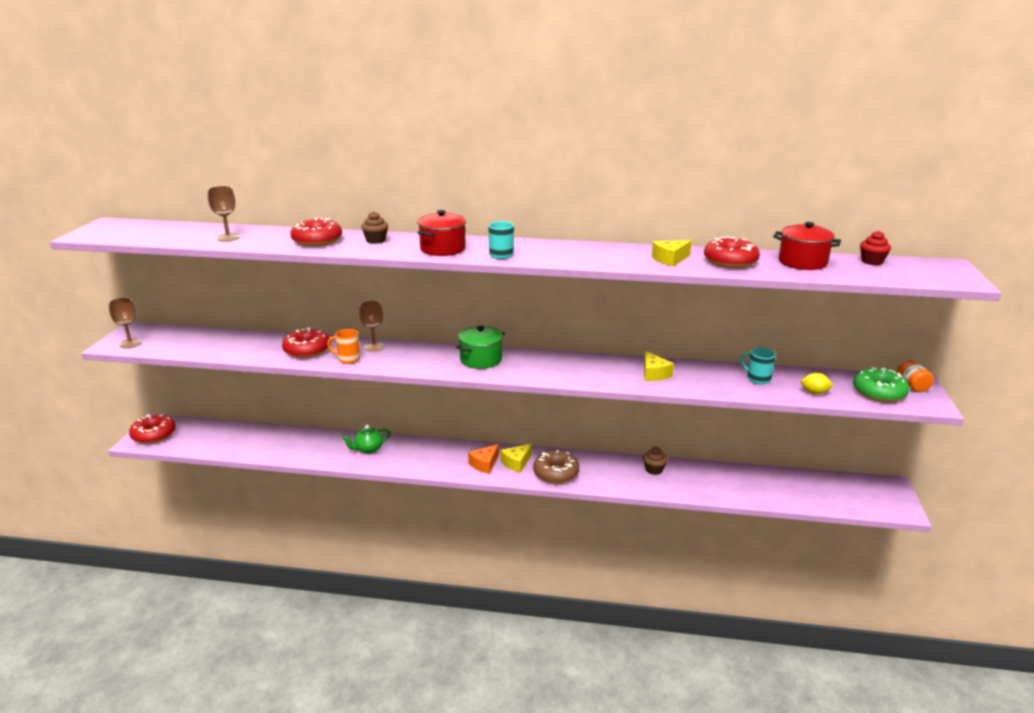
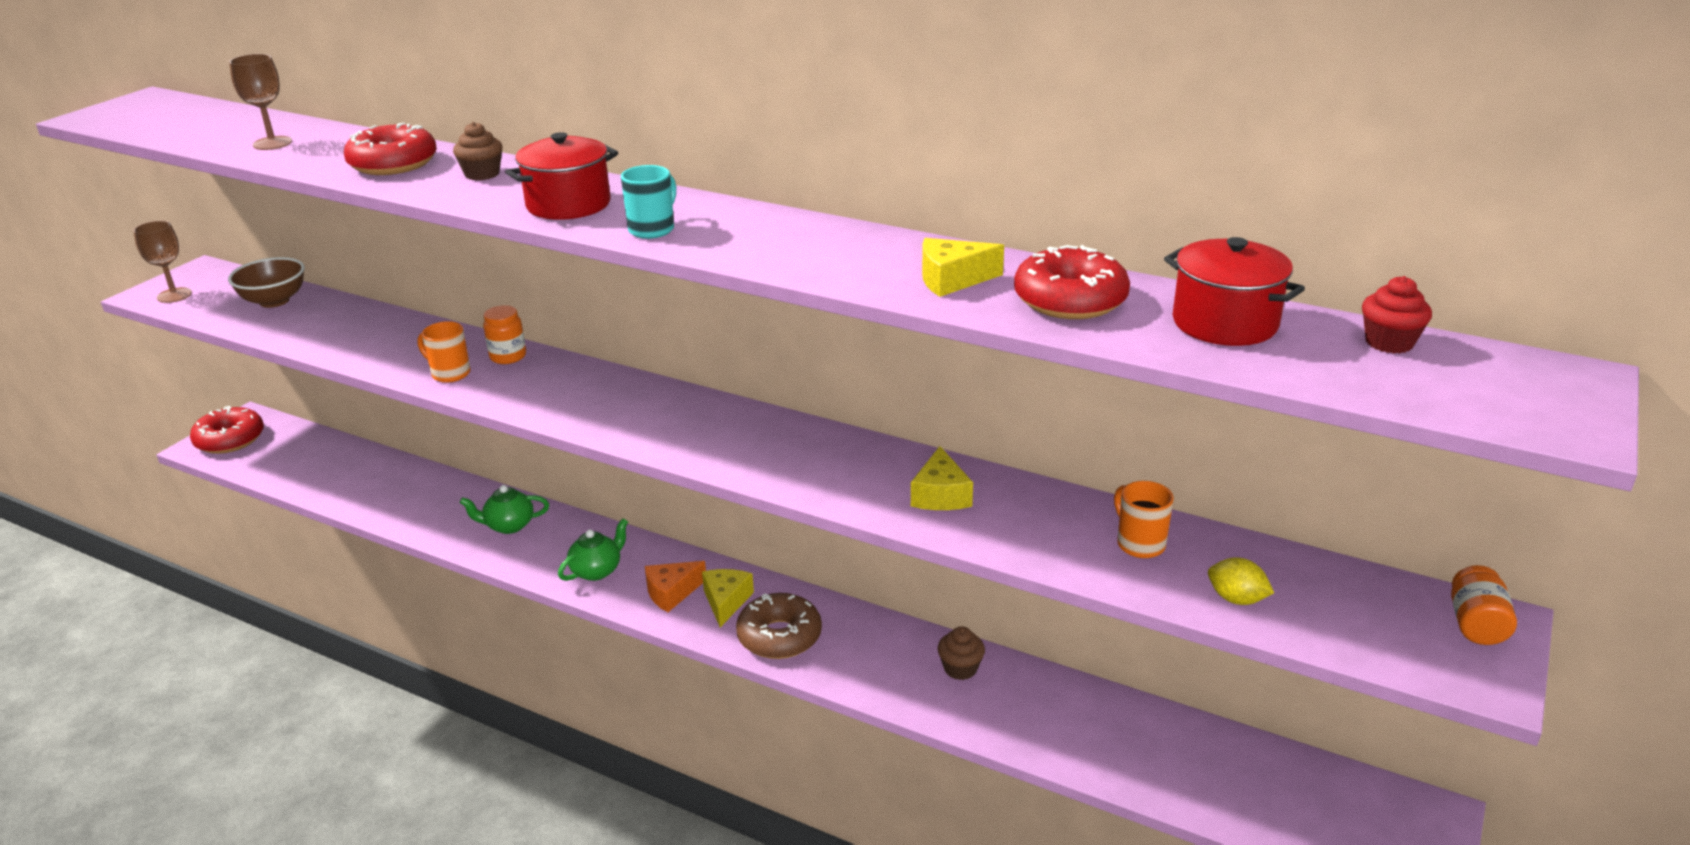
camera: 20 degrees right, 5 degrees up
red donut [282,327,329,358] -> none
brown goblet [359,300,384,352] -> orange jar [483,305,526,364]
green pot [456,326,505,369] -> none
yellow cheese [501,444,532,473] -> yellow cheese turned 120 degrees clockwise [702,569,754,627]
turquoise mug [741,348,776,384] -> orange mug [1114,481,1174,558]
green donut [853,367,910,402] -> none
none -> brown bowl [228,257,304,308]
none -> green teapot [558,519,628,581]

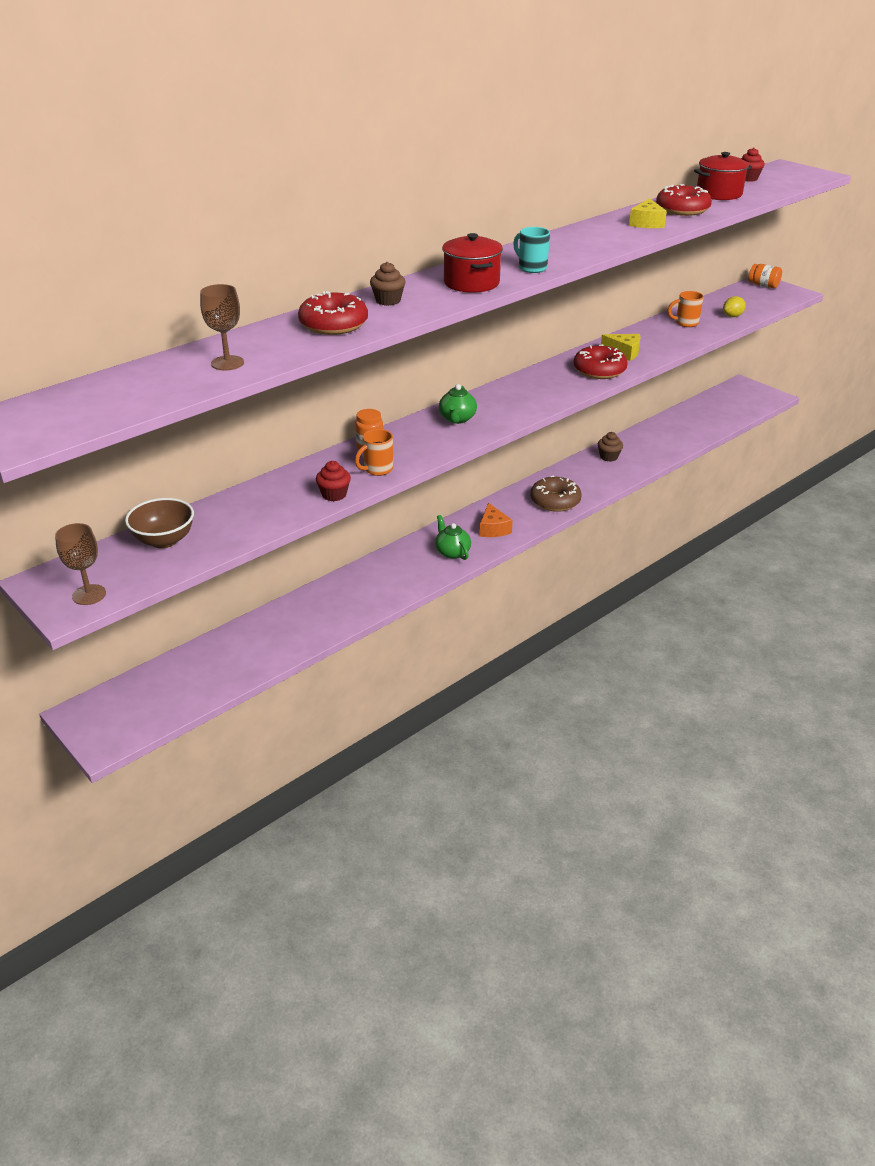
camera: 70 degrees left, 5 degrees up
red donut [190,406,264,454] -> red donut moved to [573,344,628,379]
green teapot [460,485,549,534] -> green teapot moved to [439,384,477,424]
yellow cheese [702,569,754,627] -> none
none -> red cupcake [316,461,351,501]

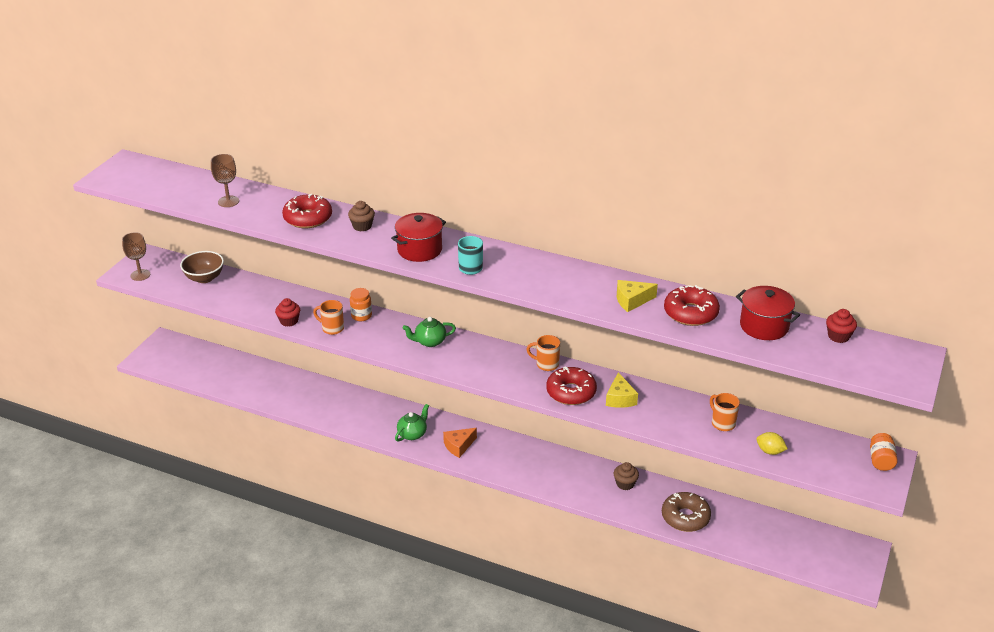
camera: 65 degrees right, 0 degrees up
brown donut [530,476,582,512] -> brown donut moved to [662,492,711,532]
none -> orange mug [526,335,560,371]

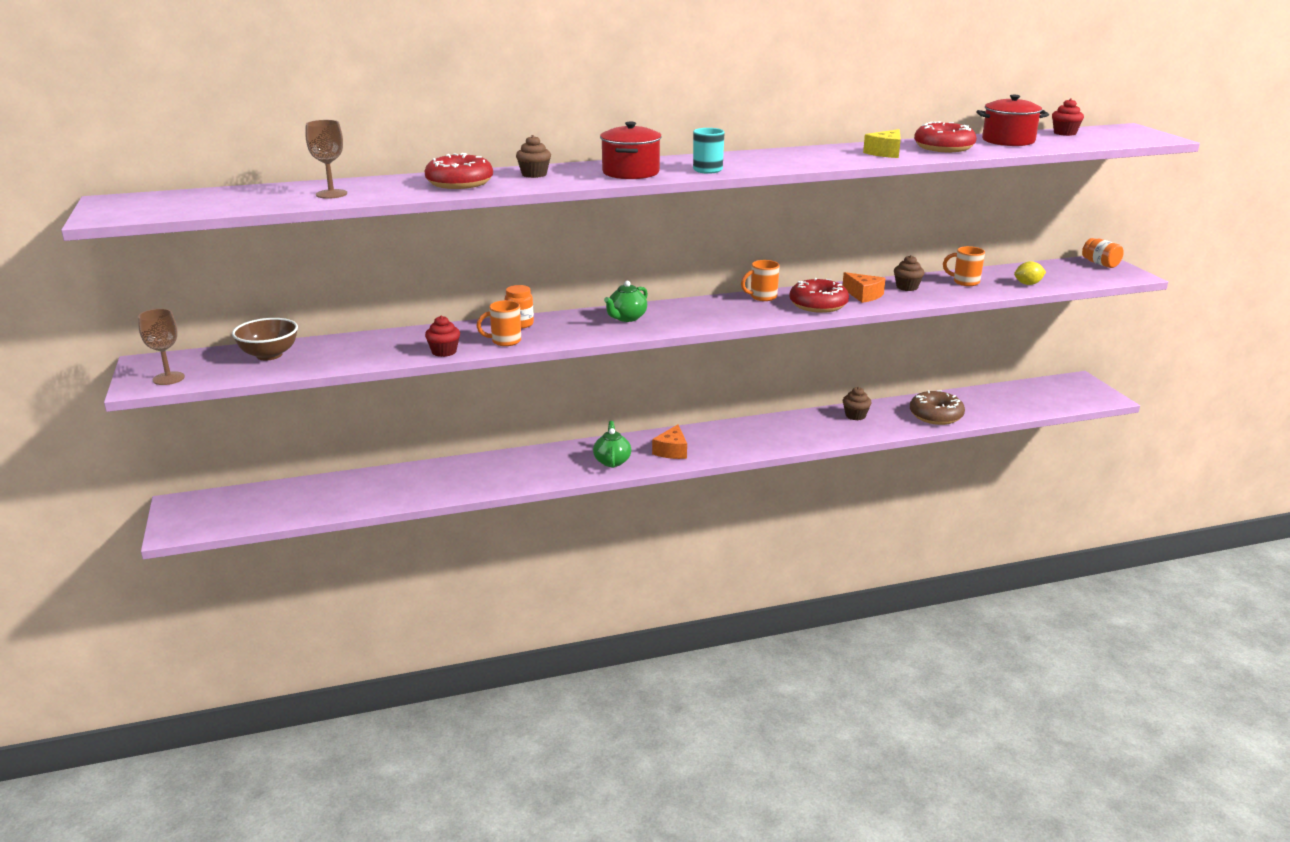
camera: 40 degrees left, 10 degrees down
yellow cheese [606,372,638,408] -> orange cheese [843,272,886,303]
none -> brown cupcake [894,255,924,291]

